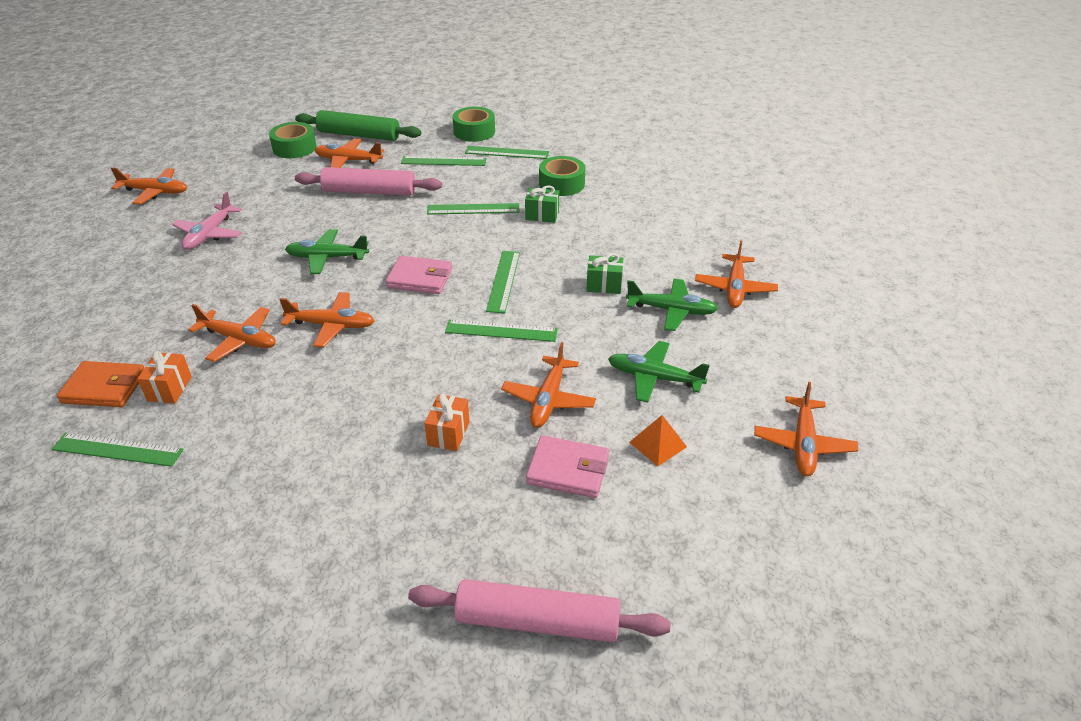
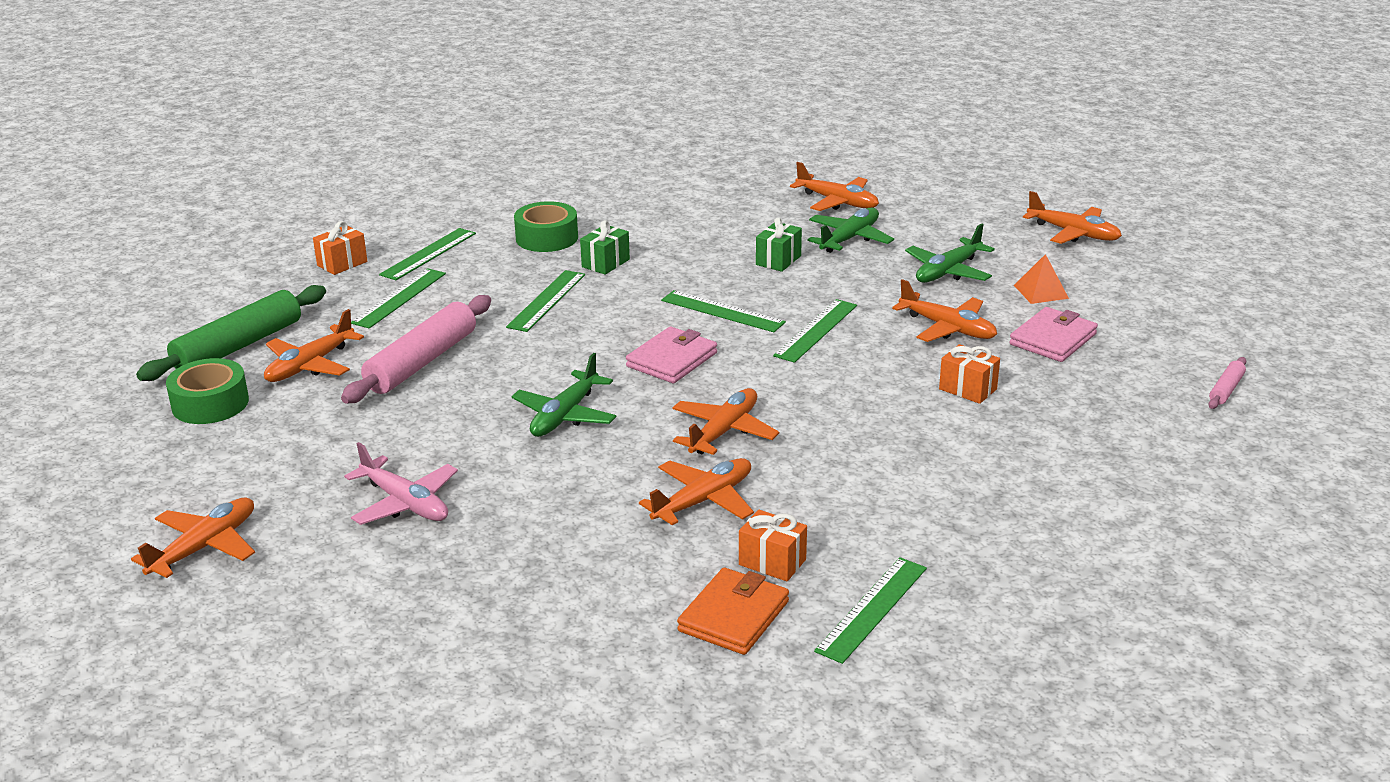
camera: 65 degrees left, 10 degrees down
pink rolling pin [408,579,671,642] -> pink rolling pin [1208,357,1246,409], size x0.46
green tape [452,107,495,142] -> orange gift [313,221,367,275]

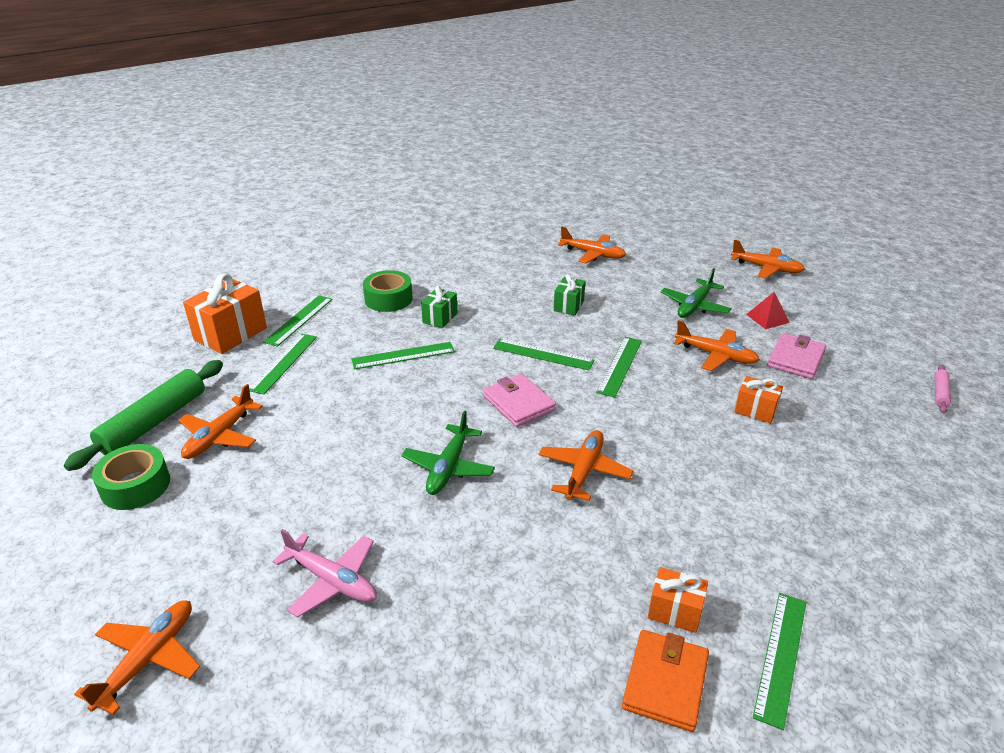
camera: 10 degrees left, 5 degrees up
orange gift [313,221,367,275] -> orange gift [183,274,267,354], size x1.79
pink rolling pin [341,295,491,403] -> none
green ruler [506,270,585,332] -> green ruler turned 60 degrees clockwise [351,342,455,369]
pink wallet [626,327,717,383] -> pink wallet turned 60 degrees counterclockwise [483,374,556,427]
orange plane [639,458,754,525] -> none
green plane [808,208,894,253] -> none
orange pyramid [1014,254,1069,304] -> red pyramid [746,292,790,329]

